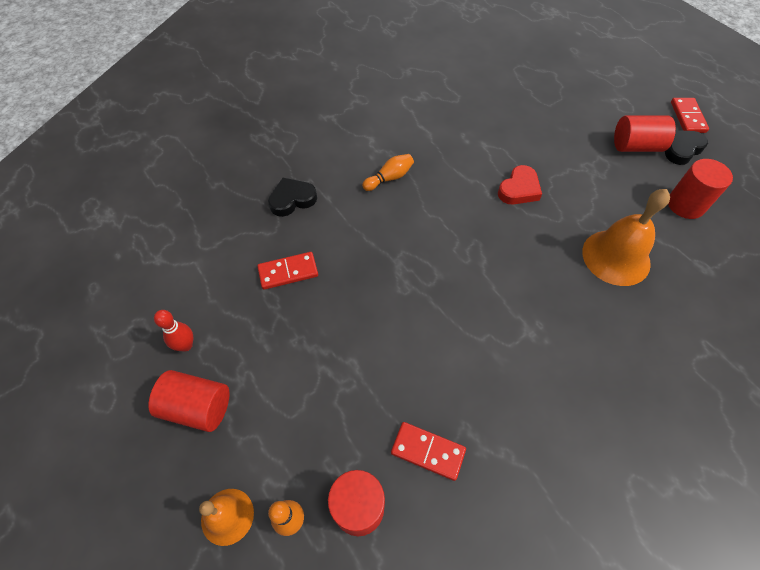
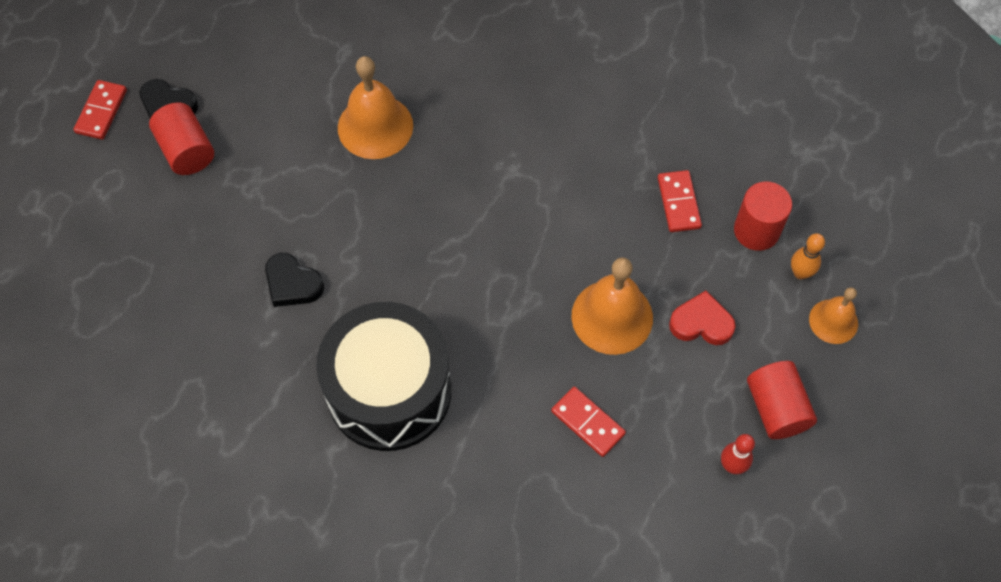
camera: 120 degrees left, 5 degrees up
black heart [268,178,317,217] -> black heart moved to [265,253,324,307]
orange bowling pin [362,154,414,191] -> black drum [316,302,451,451]
red heart [498,165,542,205] -> red heart moved to [669,291,736,345]
red cylinder [668,159,733,219] -> none
red domino [671,98,709,133] -> red domino turned 45 degrees counterclockwise [73,80,127,140]
none -> orange bell [572,257,653,355]

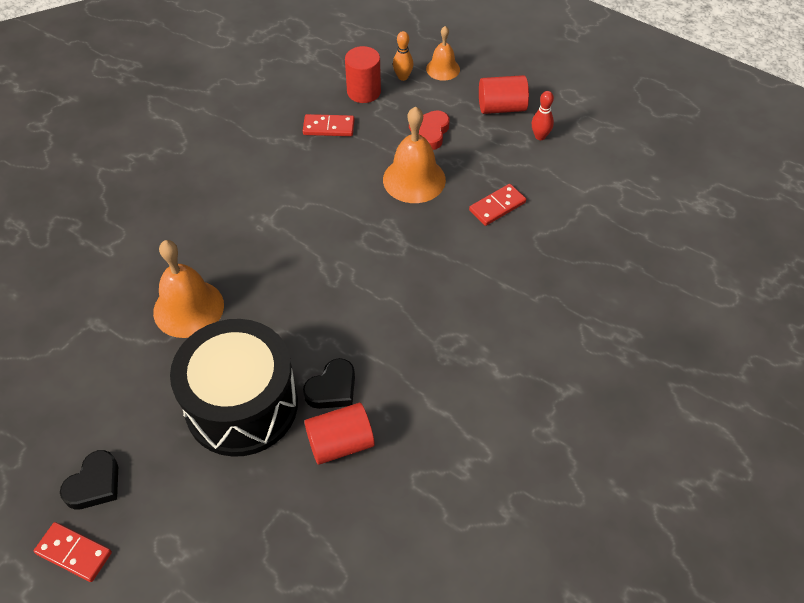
camera: 80 degrees left, 10 degrees down
red cylinder [149,103,214,175] -> red cylinder moved to [304,403,375,465]
black drum [316,302,451,451] -> black drum moved to [170,319,298,457]

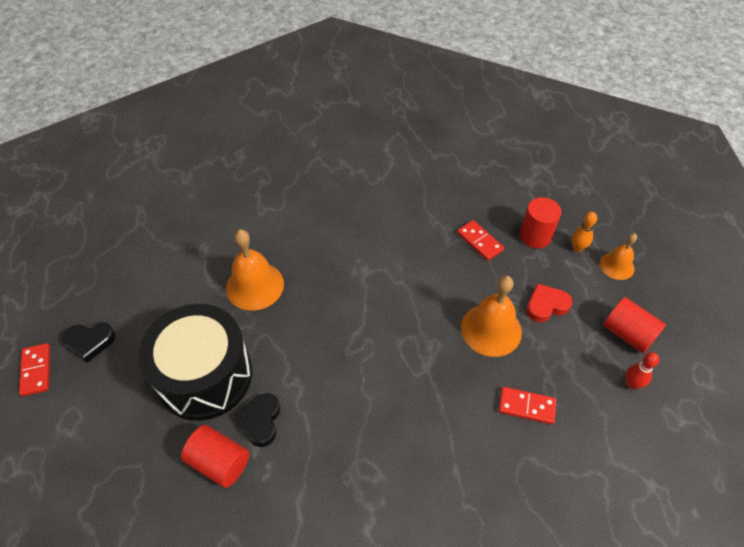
camera: 50 degrees right, 0 degrees up
black heart [303,358,355,409] -> black heart turned 90 degrees clockwise [234,393,280,447]

